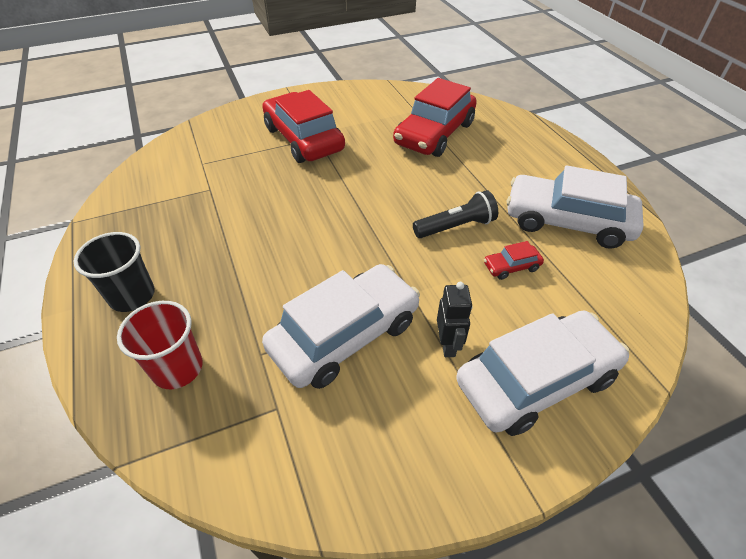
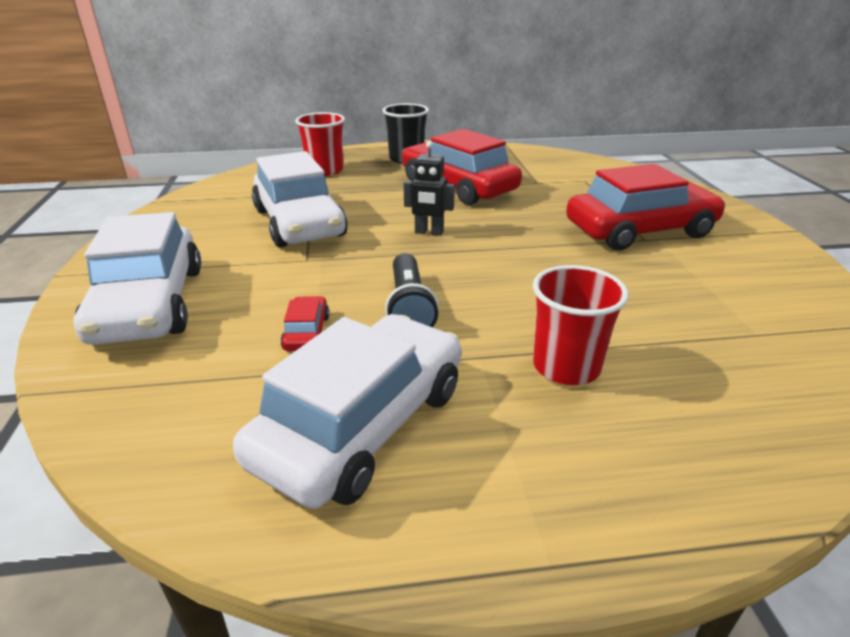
camera: 105 degrees right, 15 degrees down
red car [393,78,477,157] -> red car moved to [402,129,522,205]
black robot [437,282,472,357] -> black robot moved to [403,141,455,236]
none -> red cup [533,265,629,385]

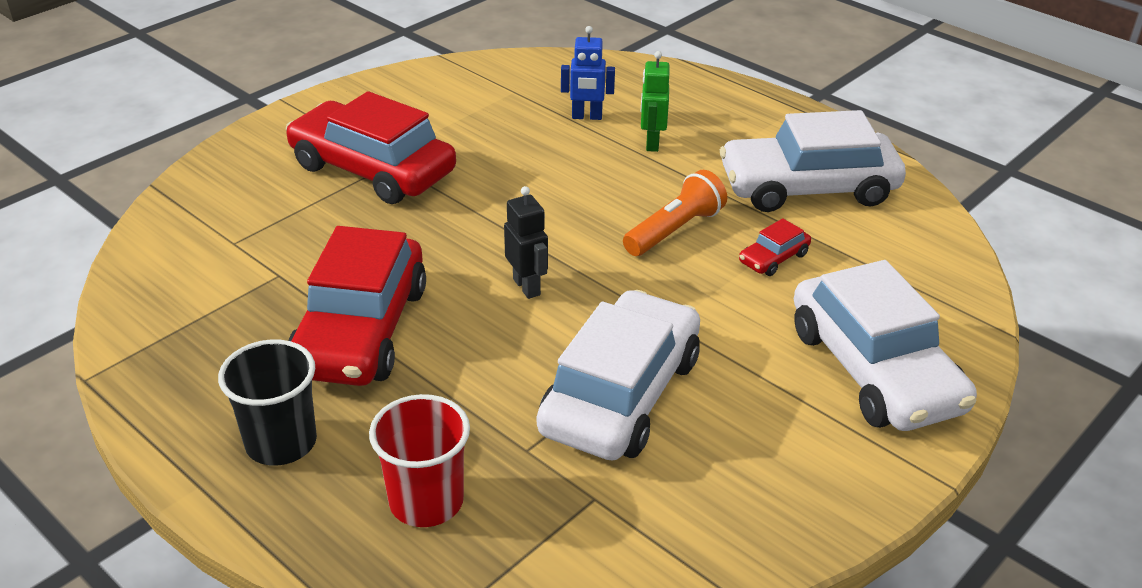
camera: 130 degrees left, 5 degrees up
white car [74,212,201,345] -> white car turned 120 degrees clockwise [794,260,977,431]
black flashlight [385,253,439,327] -> orange flashlight [623,170,727,256]
red cup [533,265,629,385] -> green robot [641,51,670,152]
none -> blue robot [561,26,615,120]

